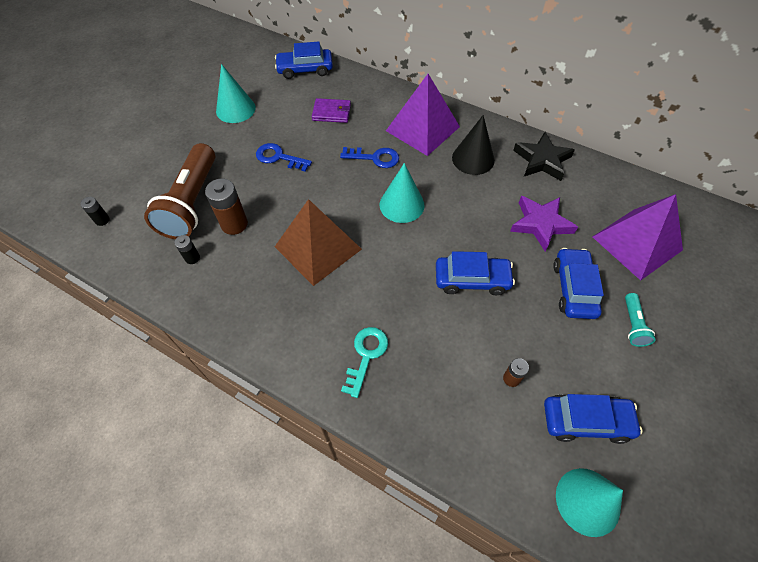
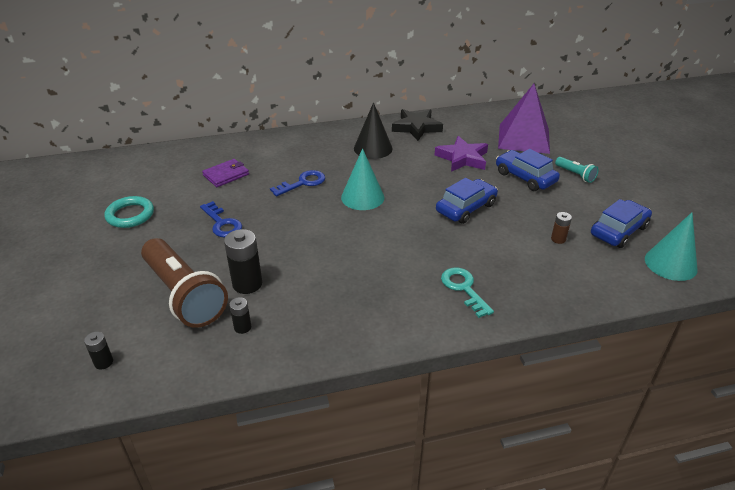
camera: 45 degrees left, 20 degrees down
brown battery [205,179,248,235] -> black battery [224,229,262,294]
turquoise cone [216,64,256,123] -> turquoise ring [104,196,154,228]
blue key [256,143,312,172] -> blue key turned 105 degrees counterclockwise [200,201,242,237]
blue car [275,42,333,79] -> none
brown pyramid [275,199,362,286] -> none
purple pyramid [386,74,460,156] -> none

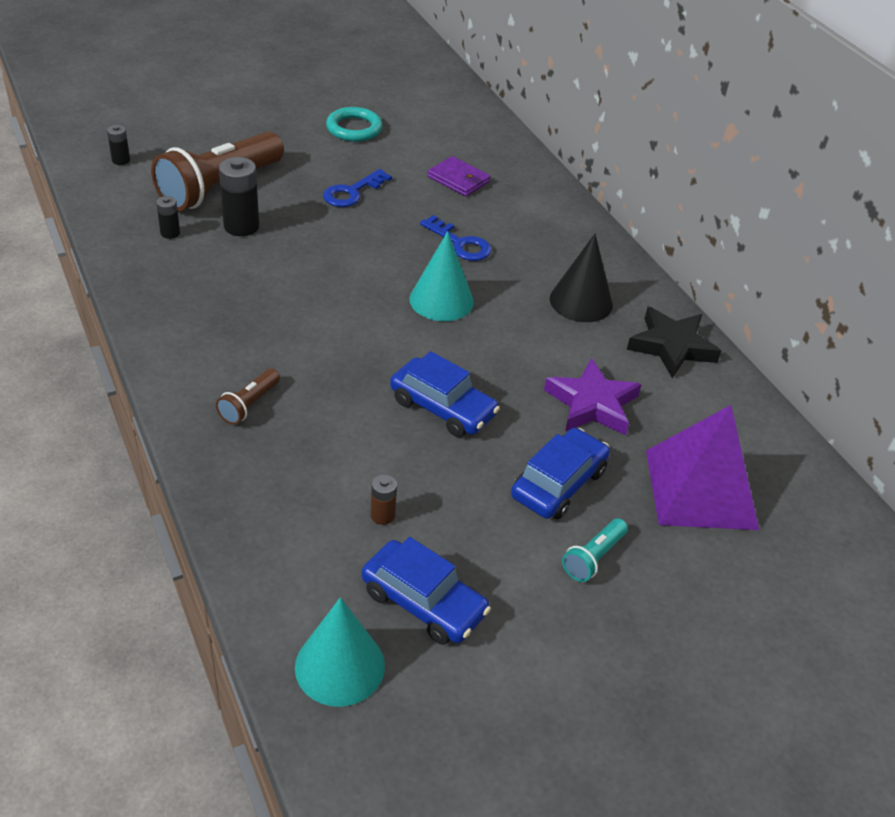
camera: 75 degrees right, 5 degrees up
turquoise key [441,268,494,318] -> brown flashlight [216,369,280,425]

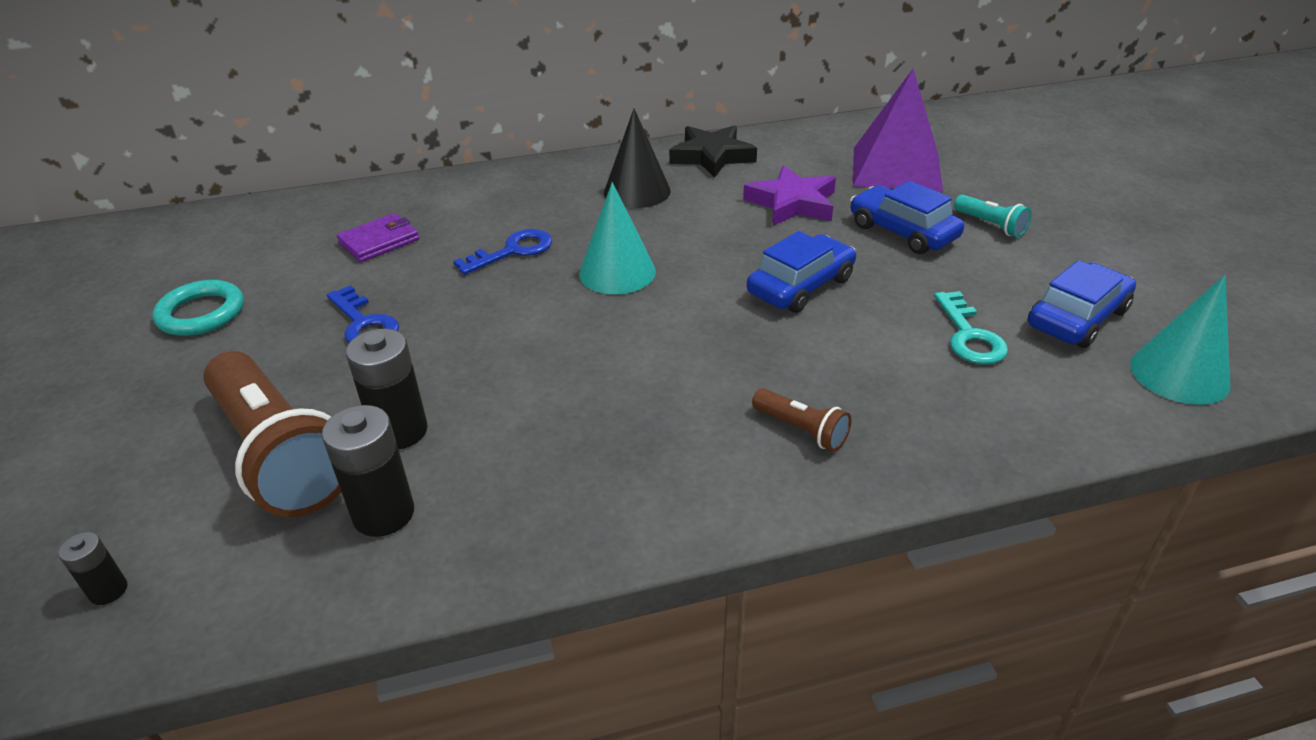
camera: 75 degrees left, 5 degrees down
black battery [156,196,180,239] -> black battery [322,405,414,537], size x1.86
brown battery [371,474,397,525] -> turquoise key [934,291,1008,364]

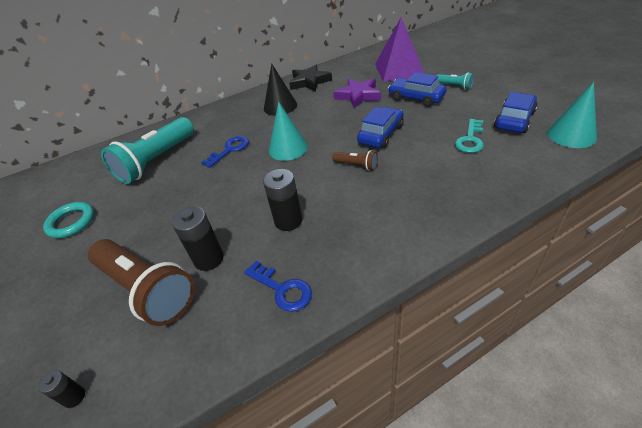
camera: 10 degrees left, 5 degrees up
black battery [322,405,414,537] -> black battery moved to [263,169,302,231]
blue key [327,285,399,343] -> blue key moved to [244,261,312,312]
purple wallet [337,213,419,262] -> turquoise flashlight [101,117,194,184]
brown flashlight [752,388,851,451] -> brown flashlight moved to [332,150,378,170]
turquoise key [934,291,1008,364] -> turquoise key turned 45 degrees clockwise [455,119,484,153]

